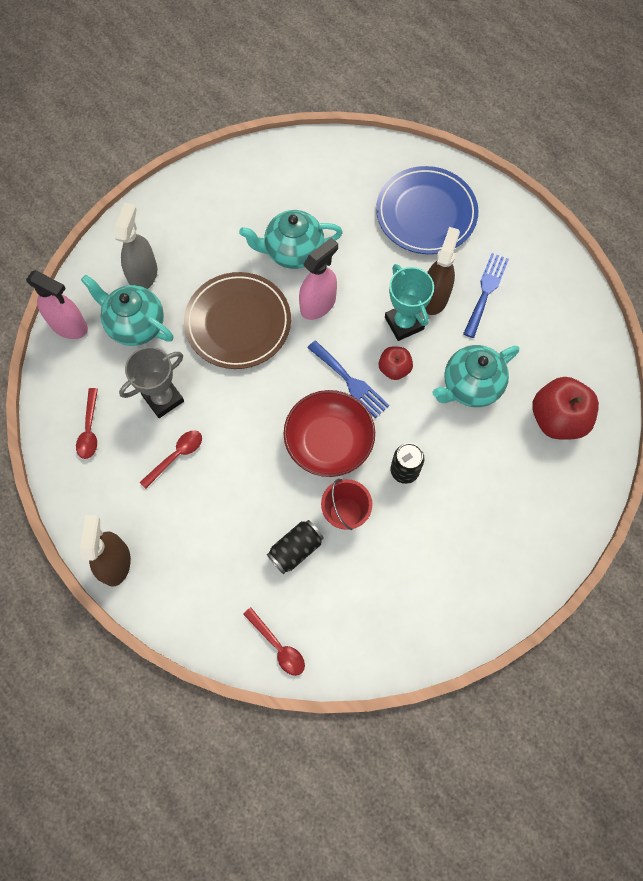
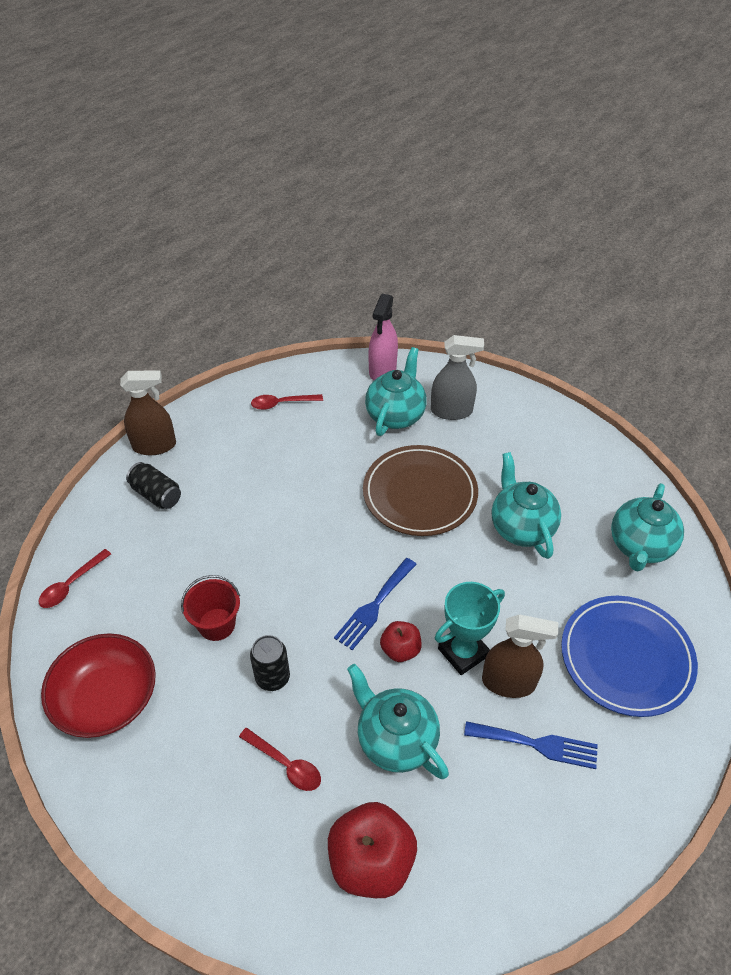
camera: 80 degrees right, 20 degrees down
grey trophy [119,347,184,418] -> none
red spoon [139,430,202,489] -> red spoon moved to [239,728,321,791]
black can [267,520,324,574] -> black can moved to [126,462,181,509]
red bowl [283,390,375,477] -> red bowl moved to [41,633,156,738]
pink spray bottle [299,238,338,320] -> none
none -> turquoise teapot [611,483,684,572]

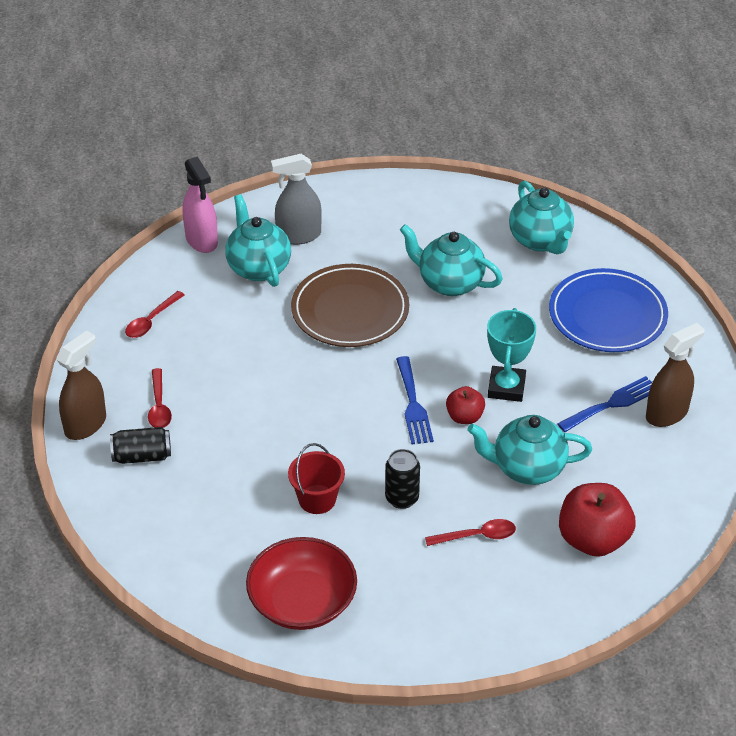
camera: 45 degrees left, 5 degrees down
red spoon [39,549,111,608] -> red spoon moved to [148,368,172,428]
grey spray bottle [431,335,484,420] -> grey spray bottle turned 150 degrees counterclockwise [271,154,322,245]
brown spray bottle [482,614,558,698] -> brown spray bottle moved to [646,323,705,427]

